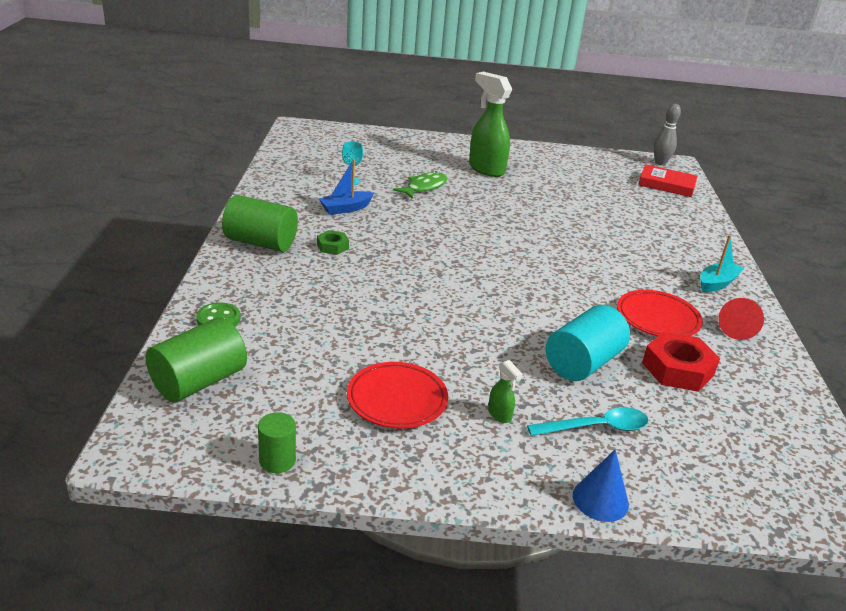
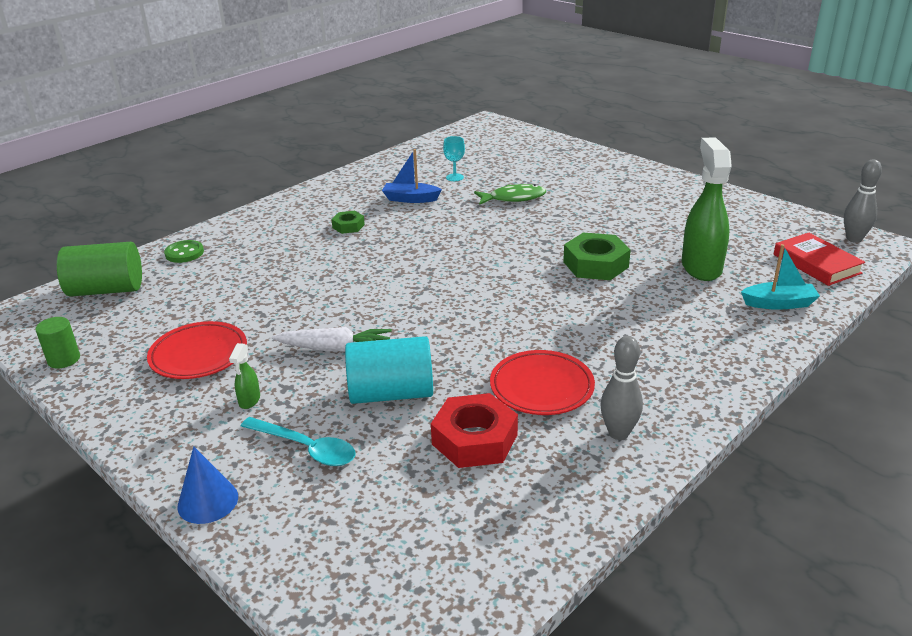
camera: 45 degrees right, 0 degrees up
green cylinder [222,195,298,252] -> none
green spray bottle [469,72,512,177] -> green spray bottle moved to [682,137,732,281]
turquoise boat [700,235,745,292] -> turquoise boat moved to [741,244,820,310]
red cone [718,298,764,340] -> grey bowling pin [601,336,643,440]
none -> white carrot [272,327,392,351]
none -> green nut [563,233,631,280]

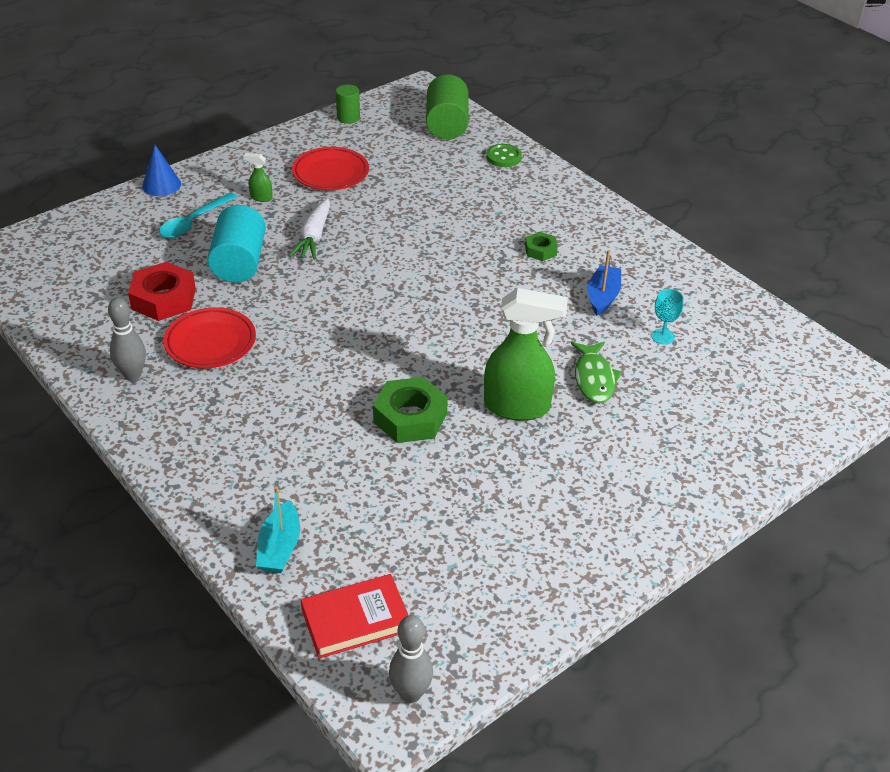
camera: 95 degrees right, 10 degrees up
green spray bottle [682,137,732,281] -> green spray bottle moved to [484,288,568,421]

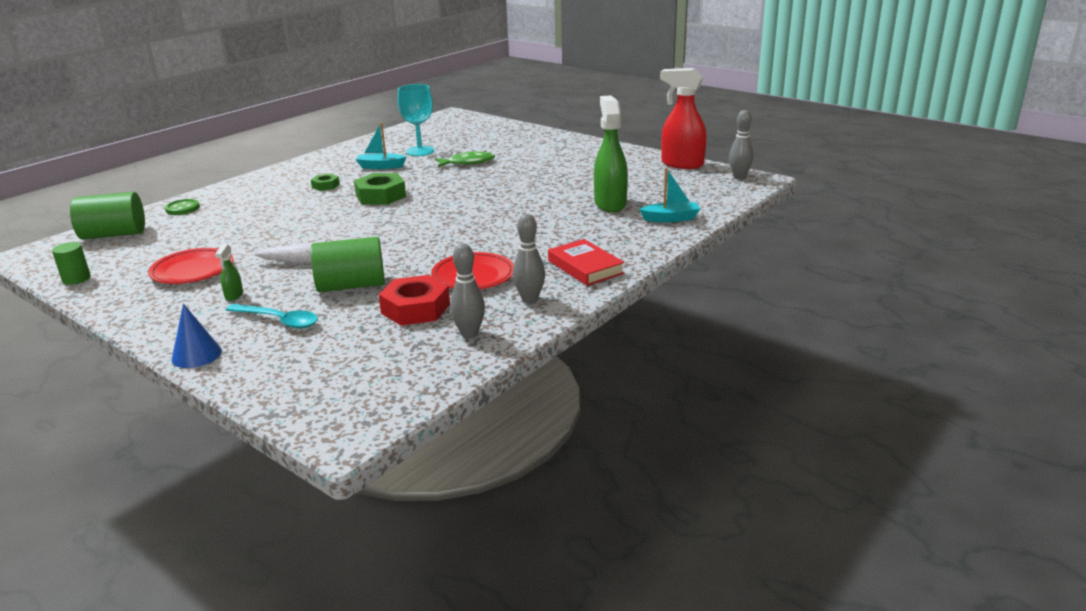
camera: 100 degrees left, 15 degrees down
turquoise cylinder [208,205,266,283] -> green cylinder [311,237,385,292]
red book [301,574,409,659] -> red book moved to [548,239,625,286]
green nut [373,377,448,443] -> green nut moved to [354,173,406,205]
green spray bottle [484,288,568,421] -> green spray bottle moved to [594,95,628,212]
blue boat [588,250,621,316] -> turquoise boat [355,122,406,169]
turquoise goblet [652,289,684,344] -> turquoise goblet [397,84,434,156], size x1.88
none -> grey bowling pin [450,244,485,338]
none -> red spray bottle [660,68,707,169]

